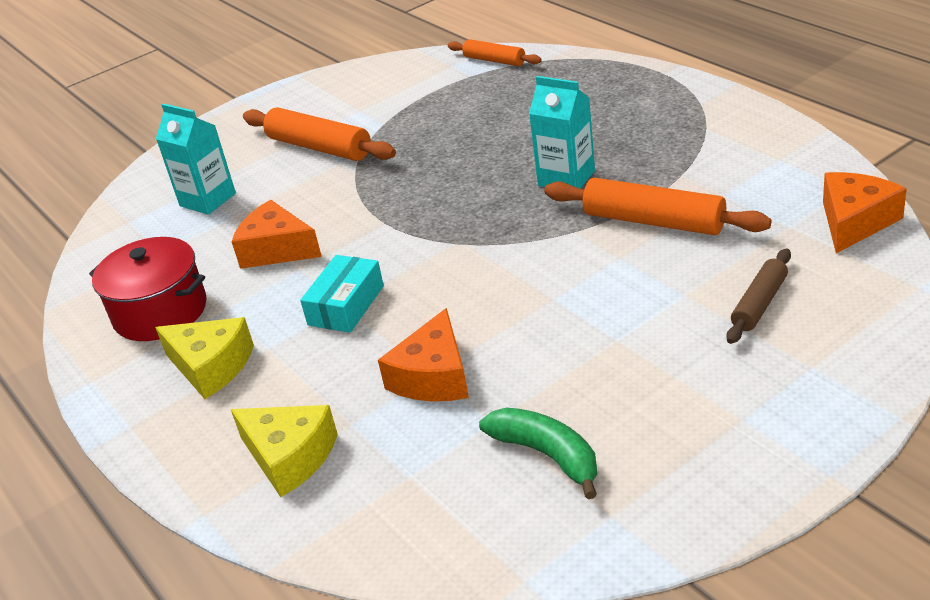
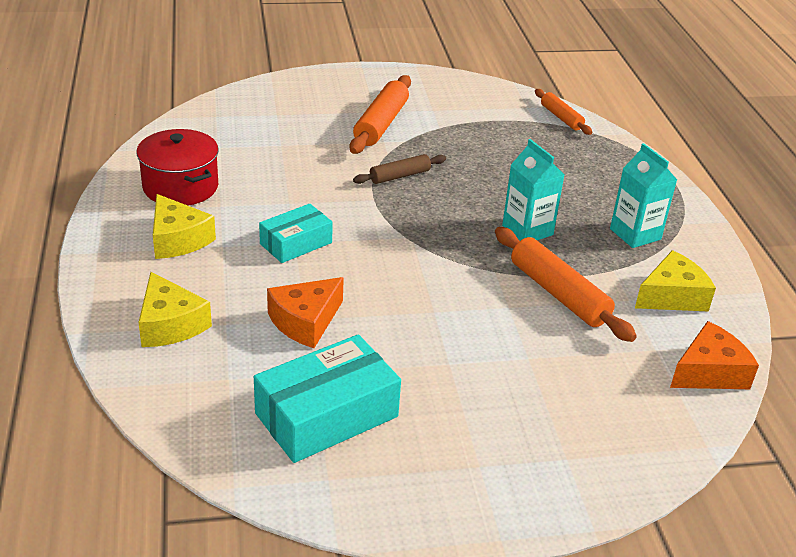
camera: 20 degrees right, 0 degrees up
turquoise carton [156,103,236,215] -> turquoise carton moved to [610,143,677,248]
orange cheese [232,200,322,269] -> none
orange rolling pin [243,107,396,161] -> orange rolling pin turned 45 degrees clockwise [349,75,411,154]
green banana [479,408,597,499] -> turquoise box [254,334,401,463]
brown rolling pin [727,249,791,344] -> brown rolling pin moved to [353,154,446,184]
none -> yellow cheese [635,250,716,312]

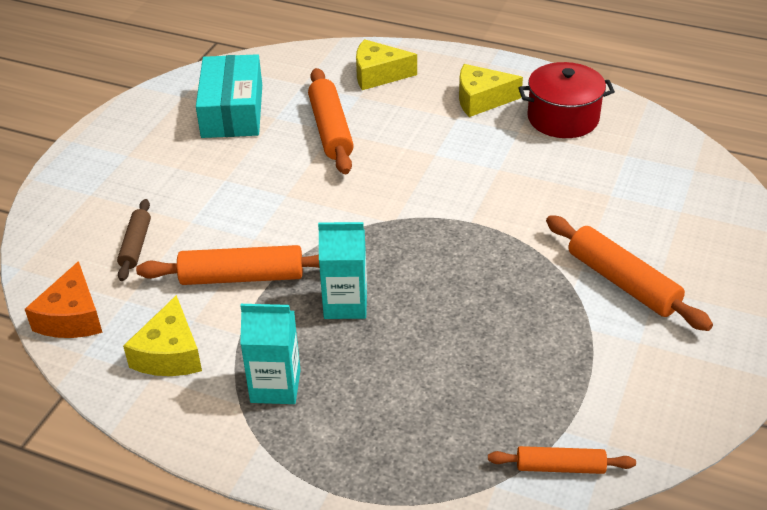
camera: 125 degrees right, 5 degrees up
turquoise box [259,204,333,263] -> none
orange cheese [267,277,344,348] -> orange rolling pin [308,68,354,174]
brown rolling pin [353,154,446,184] -> brown rolling pin moved to [117,199,151,281]

